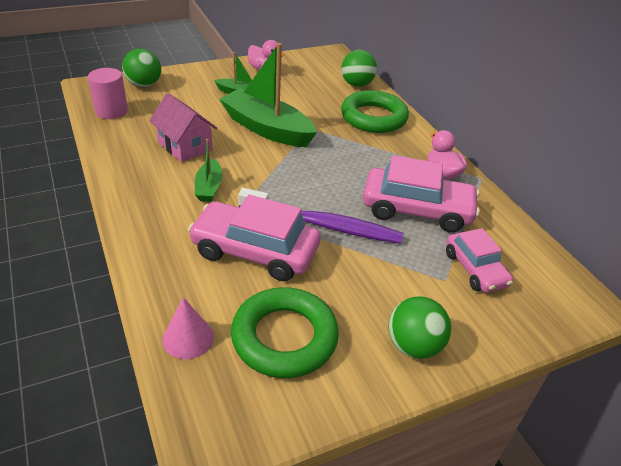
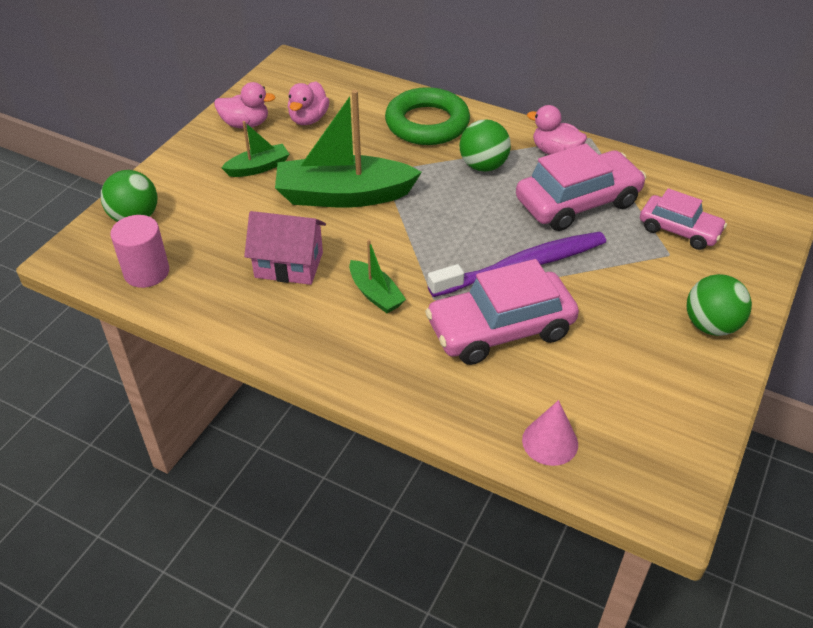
camera: 35 degrees left, 5 degrees up
green ring [231,287,339,378] -> none
green ball [341,50,377,87] -> green ball moved to [459,119,511,172]
none -> pink duck [288,82,329,125]

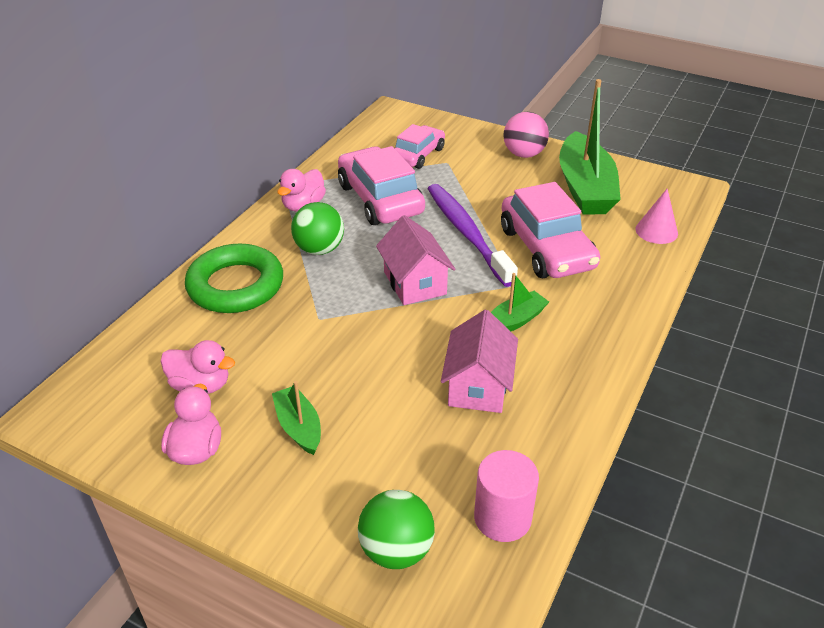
camera: 90 degrees left, 5 degrees down
green boat [275,90,422,207] -> green boat moved to [559,79,621,215]
green ball [687,274,752,336] -> pink ball [503,112,549,158]
none -> pink house [376,215,455,305]

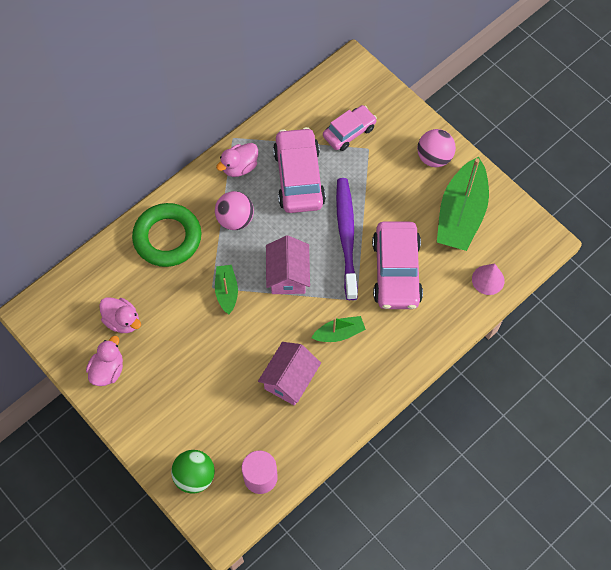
camera: 20 degrees right, 25 degrees up
green boat [272,381,321,455] -> green boat moved to [215,265,238,314]
green ball [291,202,344,255] -> pink ball [215,191,254,230]

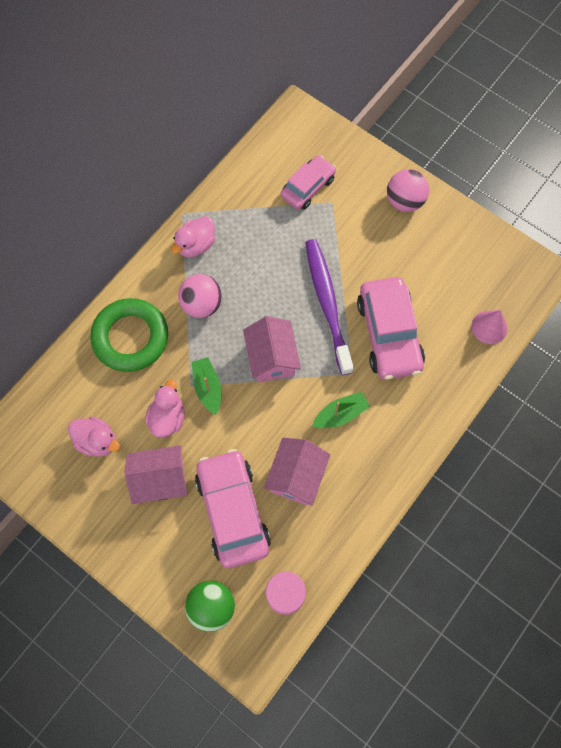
camera: 10 degrees left, 5 degrees up
pink duck [86,336,123,386] -> pink duck moved to [145,379,185,437]
pink car [273,127,326,213] -> pink car moved to [195,449,271,568]
green boat [437,157,489,251] -> none
none -> pink house [124,445,187,504]

